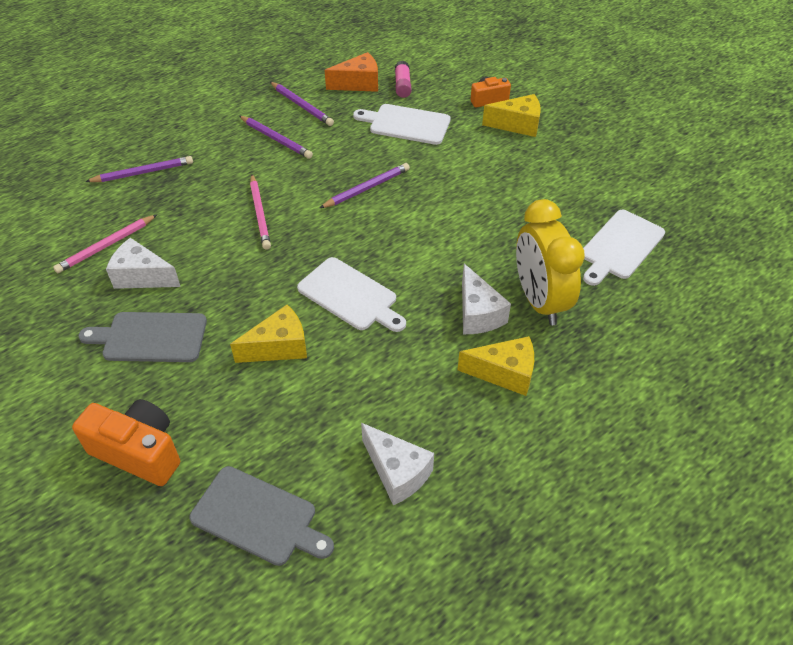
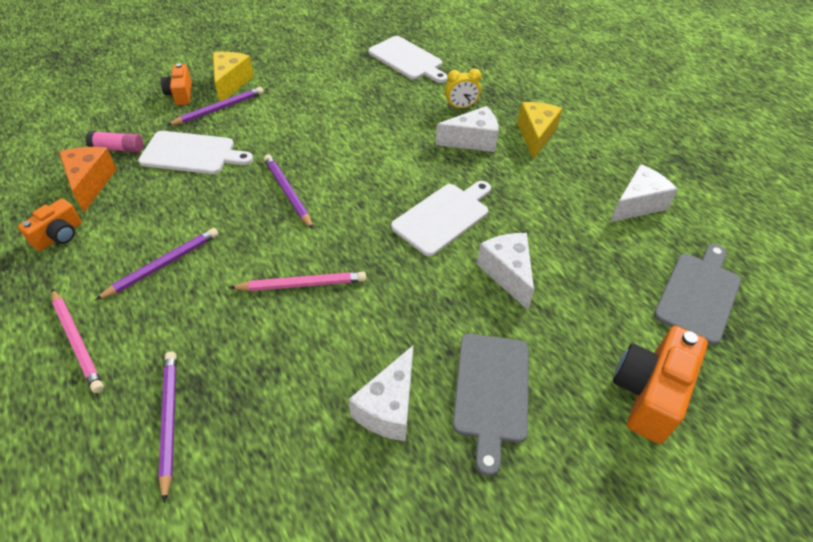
camera: 85 degrees left, 0 degrees up
pink pencil [53,215,157,273] -> pink pencil moved to [52,289,104,393]
yellow cheese [230,305,307,363] -> white cheese [477,233,534,310]
purple pencil [270,82,334,126] -> purple pencil moved to [167,87,264,126]
white cutting board [353,104,451,145] -> white cutting board turned 105 degrees counterclockwise [138,131,253,174]
yellow clock [516,199,585,325] -> yellow clock [445,68,481,109], size x0.47
none -> orange camera [18,198,82,251]

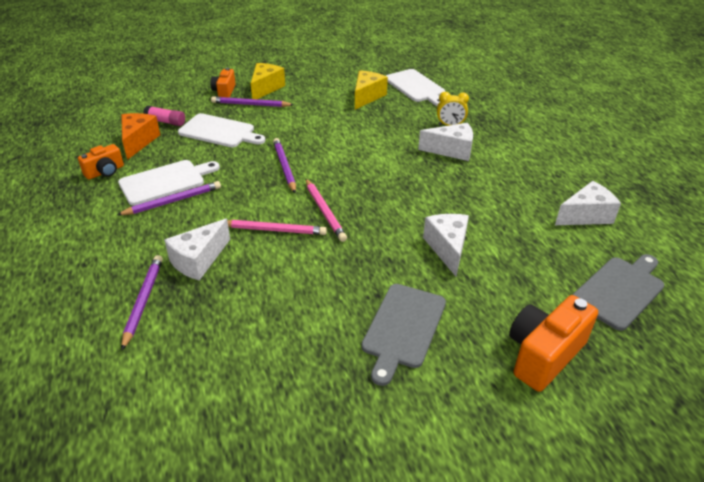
camera: 15 degrees right, 10 degrees down
pink pencil [52,289,104,393] -> pink pencil moved to [306,179,347,242]
purple pencil [167,87,264,126] -> purple pencil turned 150 degrees counterclockwise [211,96,294,107]
white cheese [349,346,413,441] -> white cheese moved to [164,219,230,281]
white cutting board [391,181,491,256] -> white cutting board moved to [118,160,220,206]
yellow cheese [517,102,563,160] -> yellow cheese moved to [355,70,388,110]

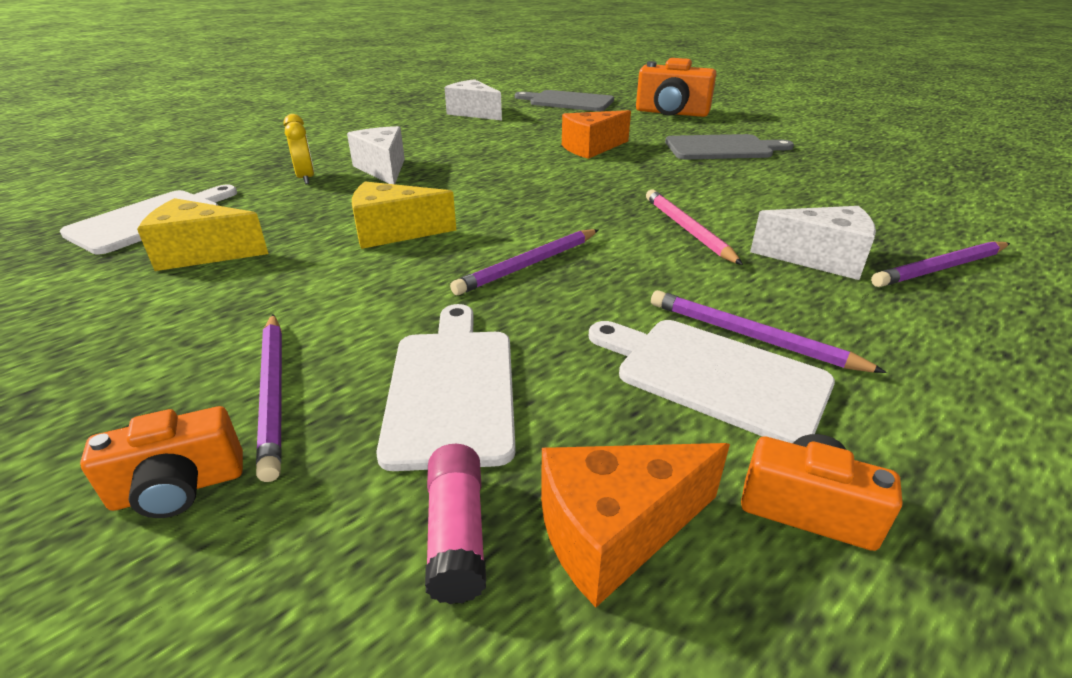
camera: 115 degrees left, 5 degrees down
yellow cheese [251,63,285,99] -> yellow cheese moved to [352,181,456,249]
pink pencil [306,179,347,242] -> none
white cheese [423,214,469,276] -> orange cheese [562,110,631,159]

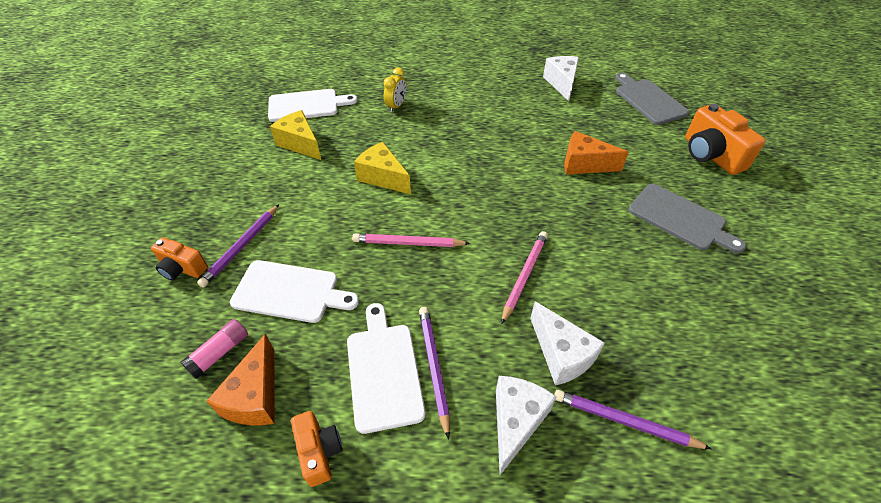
camera: 45 degrees right, 15 degrees up
white cheese [347,126,405,184] -> white cheese moved to [496,376,557,475]
white cutting board [376,304,516,471] -> white cutting board turned 60 degrees clockwise [230,260,359,323]
purple pencil [450,229,599,295] -> pink pencil [352,234,470,247]
orange cheese [541,443,730,608] -> orange cheese turned 105 degrees counterclockwise [206,333,274,425]

